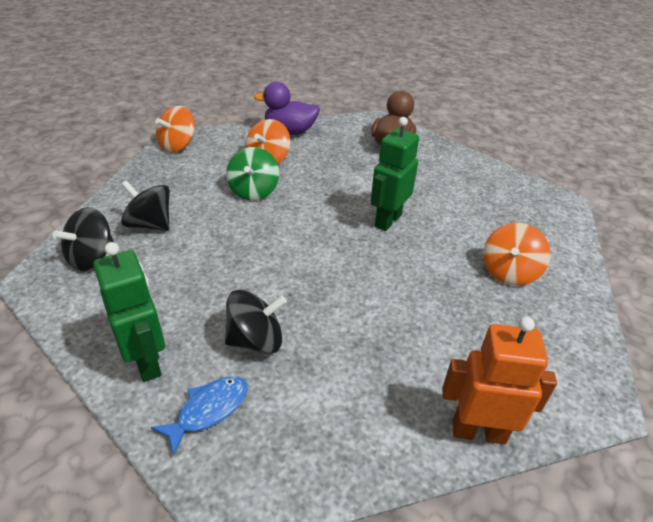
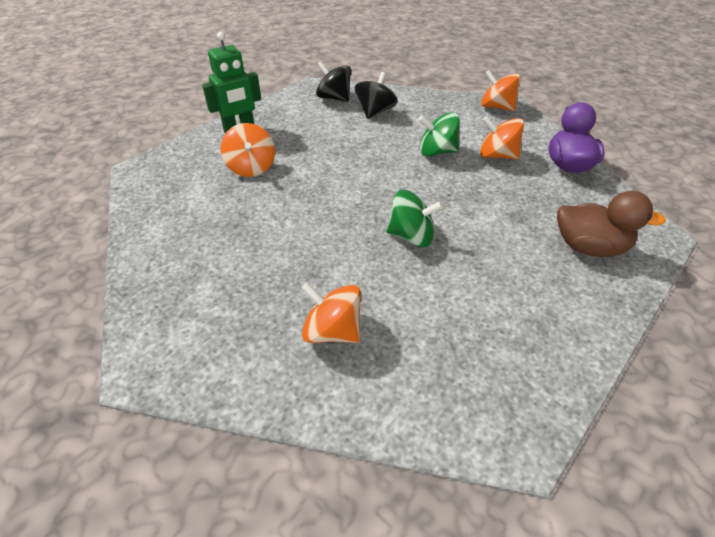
camera: 90 degrees right, 5 degrees up
blue fish [151,376,248,456] -> none
black spinning top [225,290,287,354] -> orange spinning top [221,123,275,177]
green robot [371,117,419,231] -> green spinning top [386,190,444,247]
orange robot [442,317,557,444] -> none

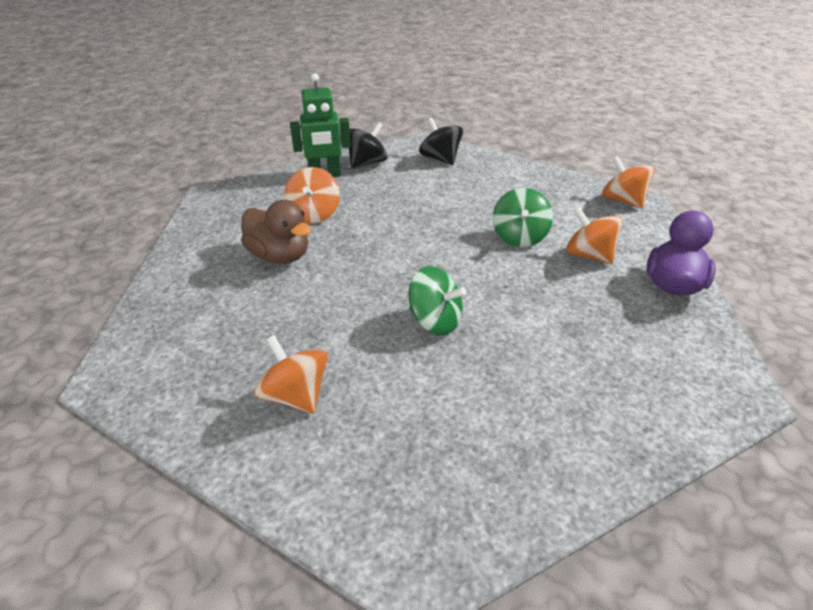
camera: 20 degrees right, 5 degrees down
black spinning top [355,72,397,119] -> black spinning top moved to [349,122,388,168]
green spinning top [419,112,460,157] -> green spinning top turned 105 degrees counterclockwise [493,188,553,247]
brown duck [557,191,666,257] -> brown duck moved to [241,200,312,263]

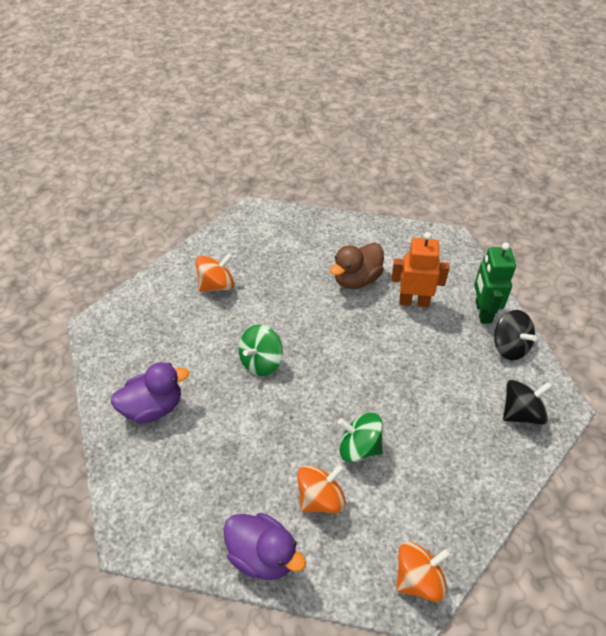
camera: 100 degrees right, 10 degrees up
orange spinning top [284,167,340,223] -> orange robot [391,232,449,307]
none -> purple duck [111,362,189,424]

